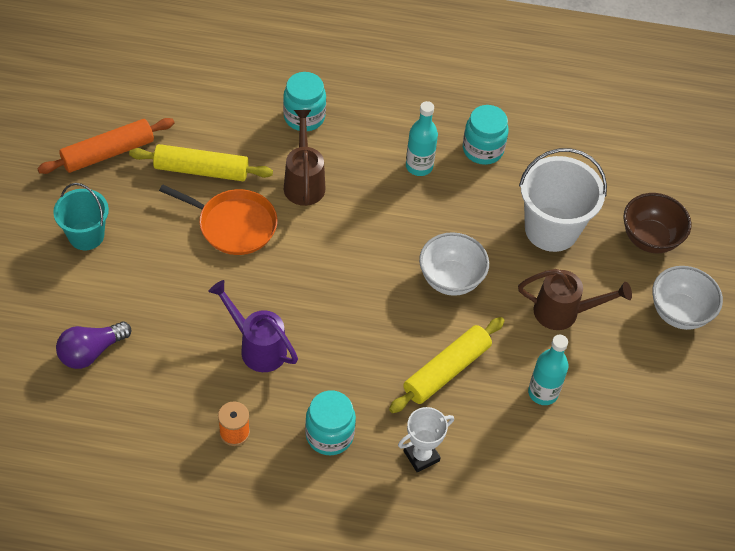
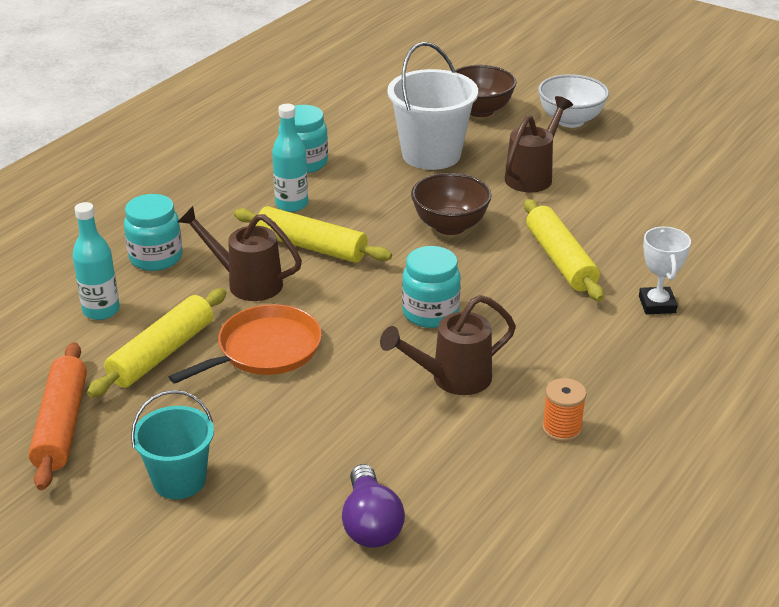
camera: 60 degrees left, 20 degrees down
purple watering can [208,280,298,372] -> brown watering can [380,295,516,395]
turquoise jar [305,391,356,455] -> turquoise jar moved to [402,246,461,328]
white bowl [419,232,489,296] -> brown bowl [411,173,492,235]
turquoise bottle [528,335,568,405] -> turquoise bottle moved to [72,202,120,320]
none -> yellow rolling pin [234,206,392,263]

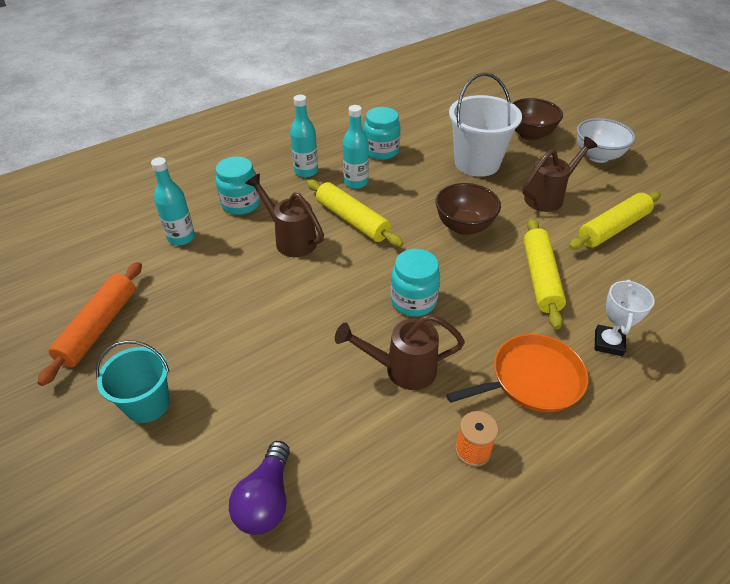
camera: 20 degrees right, 10 degrees up
yellow rolling pin [87,288,227,398] -> yellow rolling pin moved to [569,191,661,250]
orange pan [169,304,322,384] -> orange pan moved to [446,334,588,412]
none -> turquoise bottle [290,95,318,178]

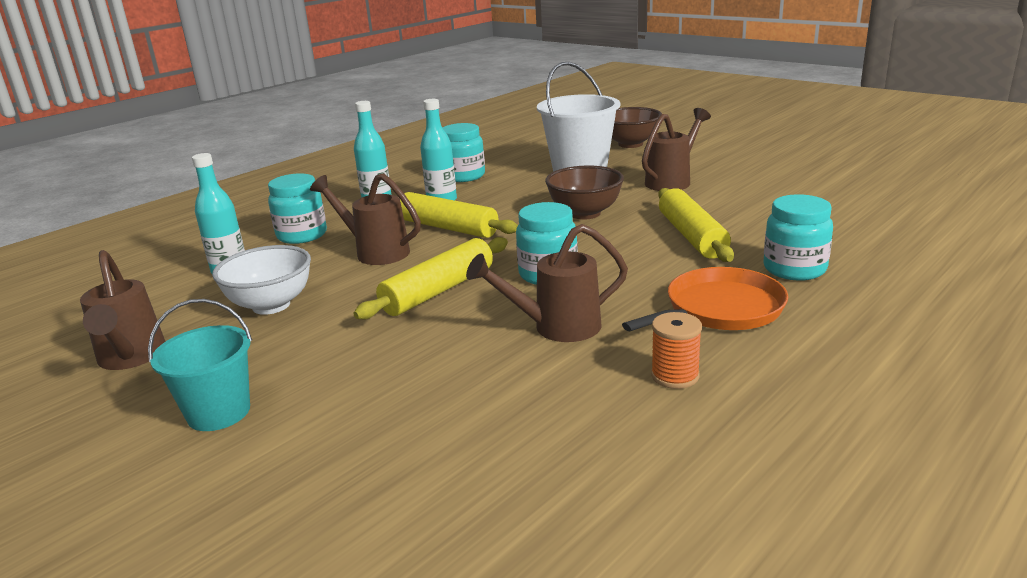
camera: 10 degrees left, 20 degrees down
orange rolling pin [37,262,142,386] -> brown watering can [80,250,166,370]
purple light bulb [229,441,290,535] -> none
yellow rolling pin [569,191,661,250] -> yellow rolling pin moved to [353,237,508,319]
white bowl [577,118,636,163] -> white bowl moved to [212,245,311,315]
white trophy [595,280,655,356] -> turquoise jar [763,194,833,281]

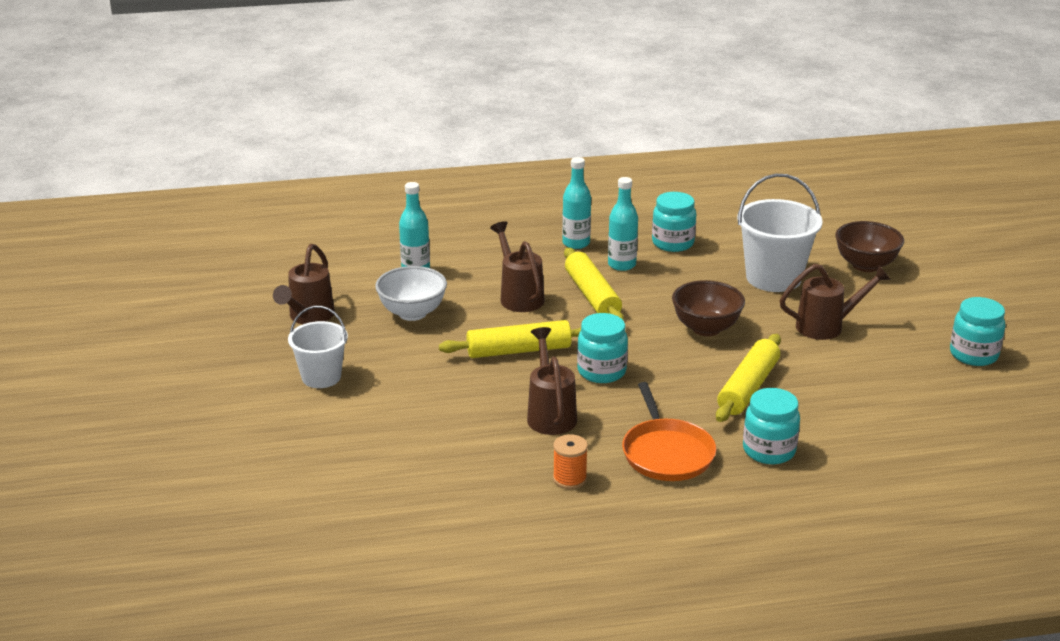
camera: 35 degrees right, 5 degrees up
turquoise bucket [148,299,252,431] -> white bucket [288,306,348,388]
turquoise jar [268,173,327,244] -> turquoise jar moved to [950,297,1005,366]
brown watering can [466,224,628,342] -> brown watering can turned 60 degrees clockwise [527,327,577,435]
orange pan [622,267,788,331] -> orange pan turned 75 degrees clockwise [622,382,716,481]

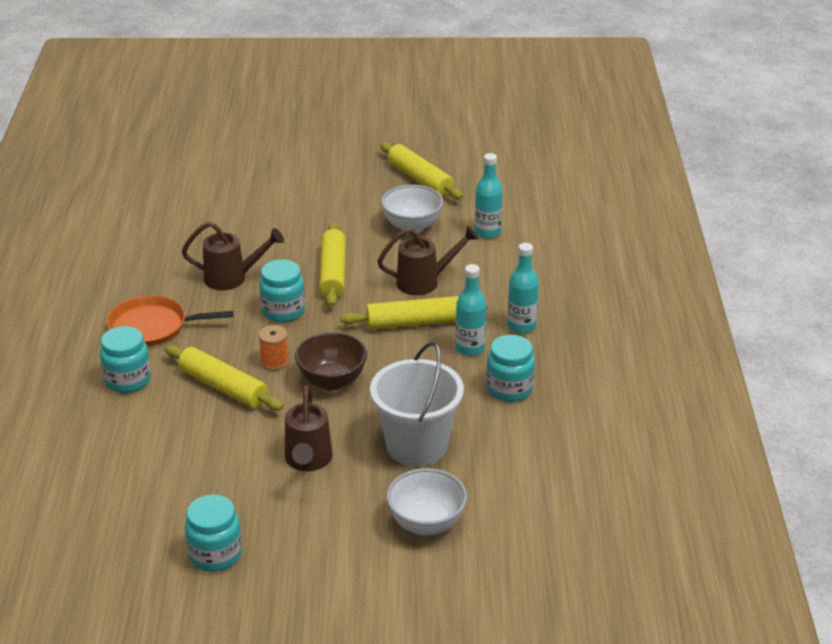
camera: 100 degrees right, 5 degrees up
brown watering can [273,244,335,324] -> yellow rolling pin [380,142,463,199]
white bucket [288,306,348,388] -> none
orange spool [553,434,588,489] -> orange spool moved to [259,325,289,371]
brown bowl [835,221,904,272] -> white bowl [386,468,467,535]

